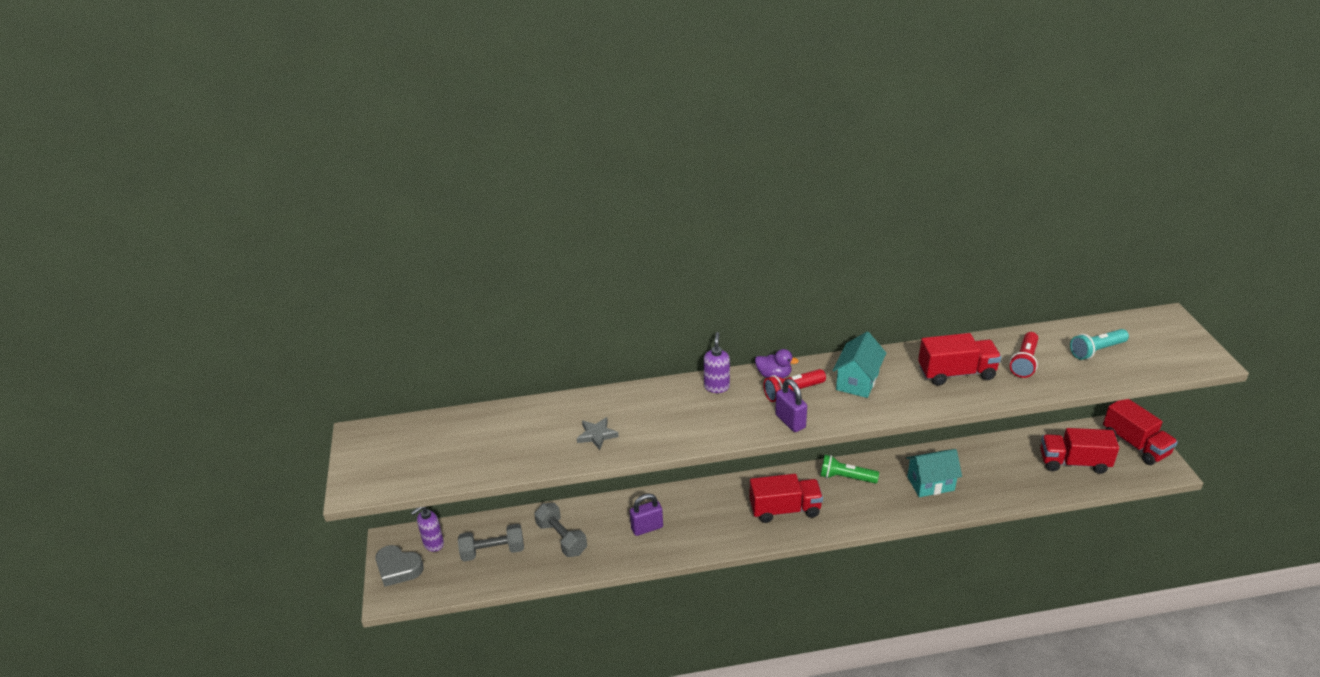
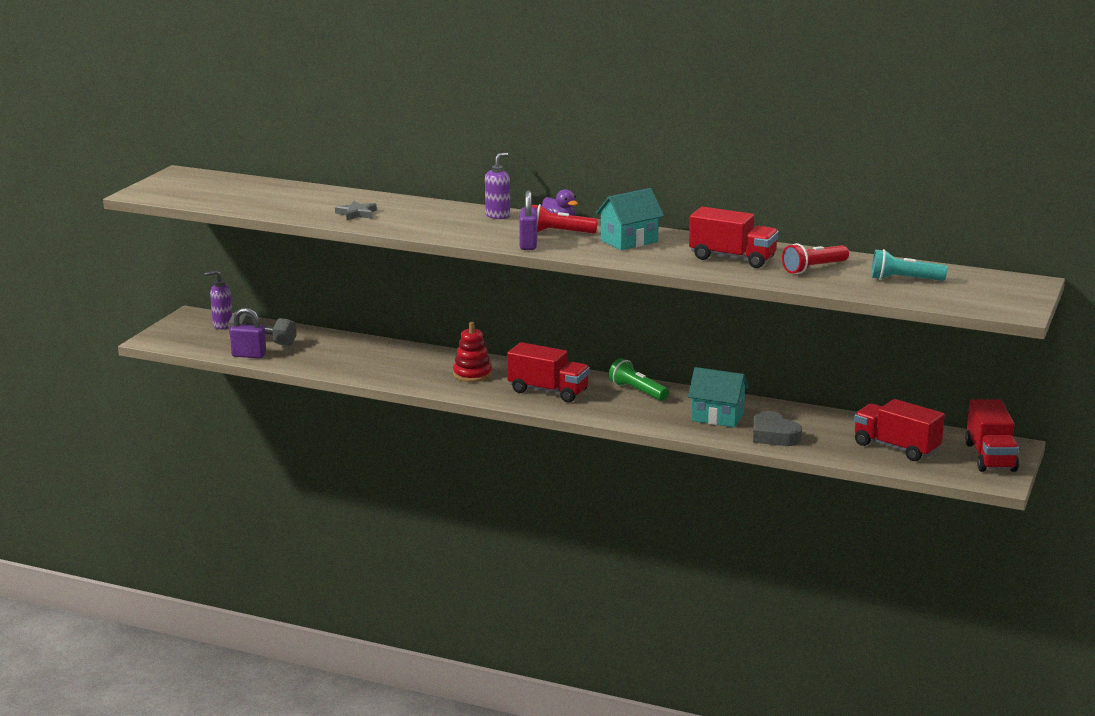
camera: 30 degrees right, 15 degrees down
grey heart [376,545,424,587] -> grey heart moved to [753,411,802,446]
grey dumbbell [535,503,587,557] -> none
purple padlock [630,493,663,536] -> purple padlock moved to [230,308,266,358]
none -> red stacking toy [453,322,492,382]

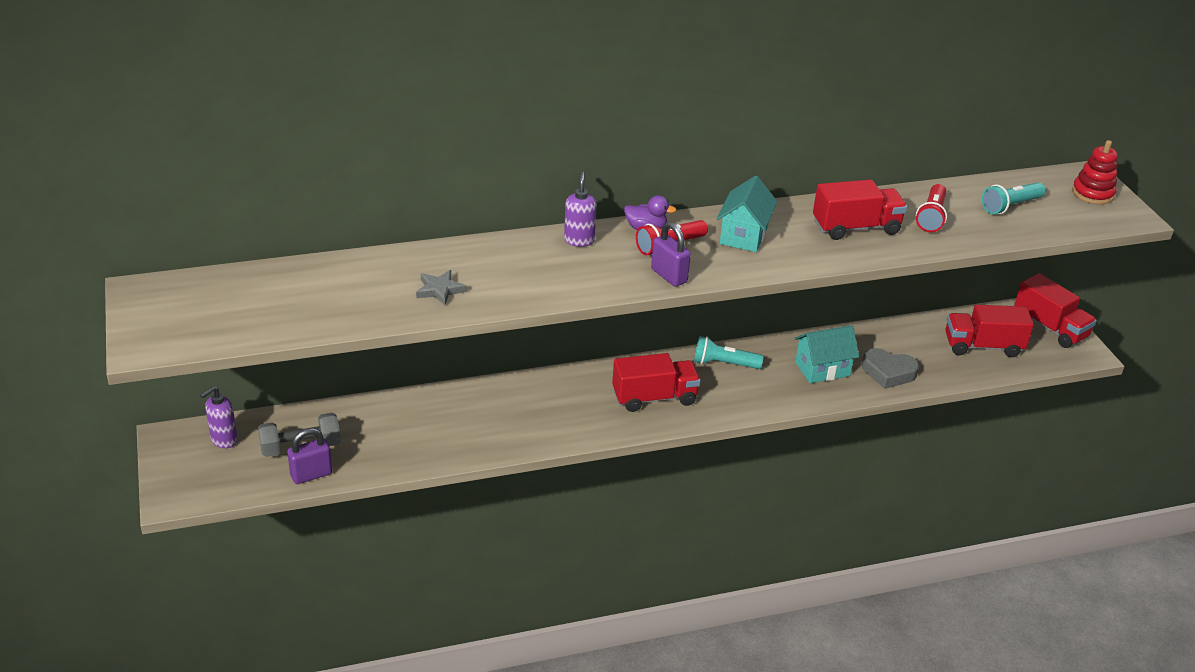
camera: 40 degrees left, 15 degrees up
red stacking toy [453,322,492,382] -> red stacking toy moved to [1072,140,1118,204]
green flashlight [609,358,669,401] -> turquoise flashlight [694,336,763,369]

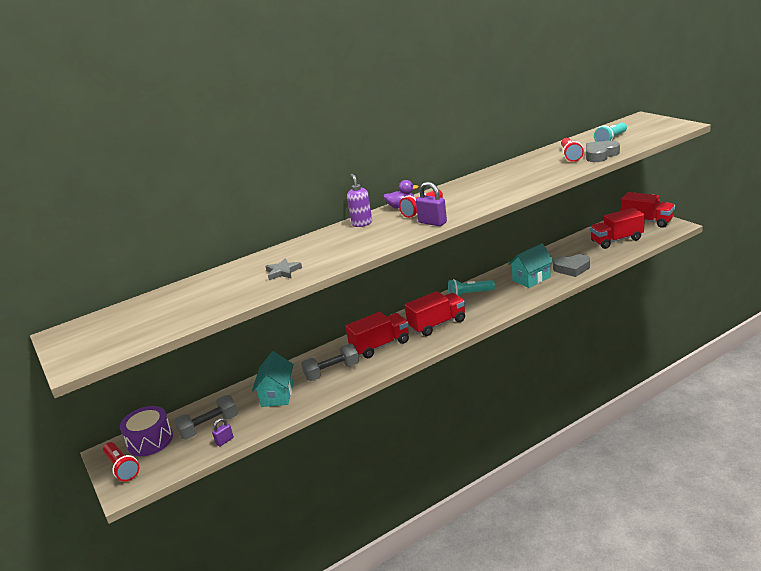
camera: 10 degrees left, 10 degrees down
purple soap dispenser [200,386,238,448] -> purple drum [120,406,173,456]
purple padlock [287,428,332,484] -> purple padlock [212,418,234,447], size x0.59
turquoise house [717,175,777,252] -> turquoise house moved to [252,351,294,407]
red truck [813,180,907,240] -> red truck moved to [345,312,409,358]
red stacking toy [1072,140,1118,204] -> none
none -> red flashlight [103,442,139,481]
none -> grey dumbbell [301,344,359,381]
none -> grey heart [586,141,620,162]

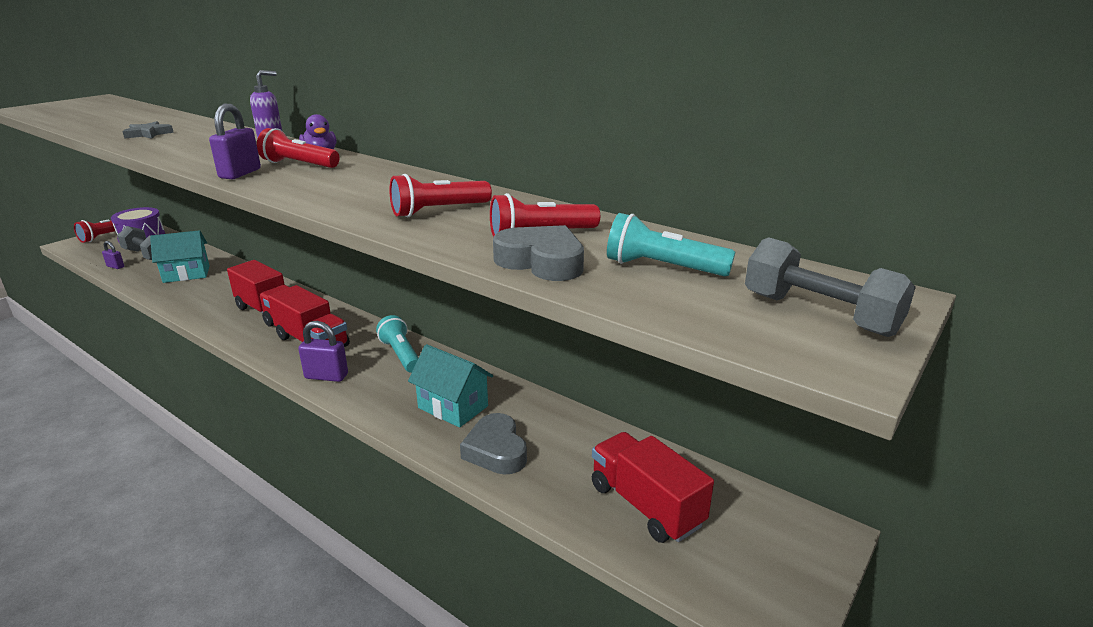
camera: 65 degrees right, 0 degrees up
grey dumbbell [301,344,359,381] -> grey dumbbell moved to [745,237,916,337]
red truck [621,192,675,228] -> none
none -> purple padlock [298,321,348,382]
none -> red flashlight [389,174,492,217]

